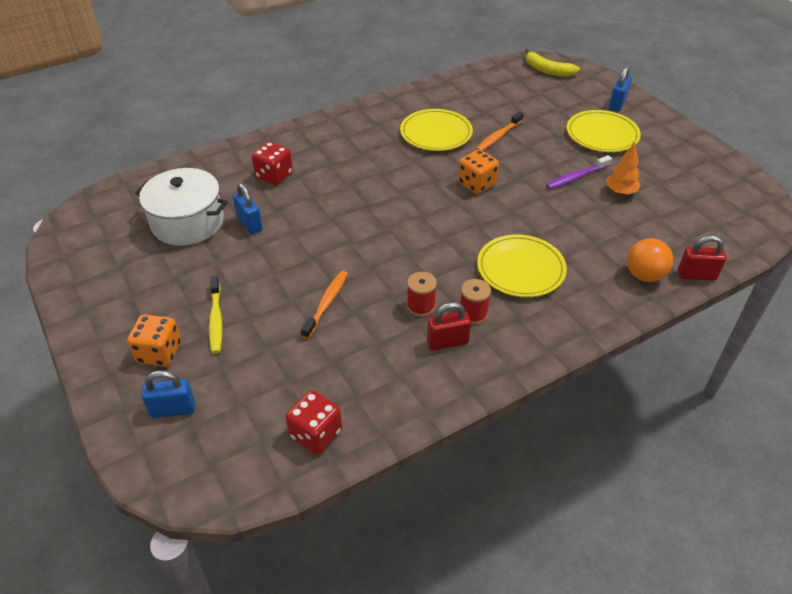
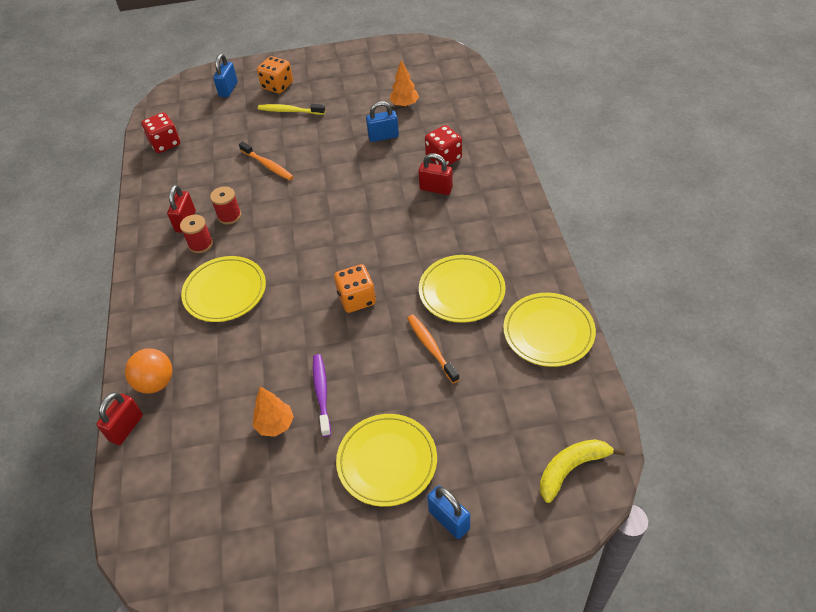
camera: 115 degrees right, 5 degrees up
white pot [135,168,228,246] -> orange tree [390,60,419,107]
none -> red padlock [418,153,453,195]
none -> yellow plate [503,293,596,367]

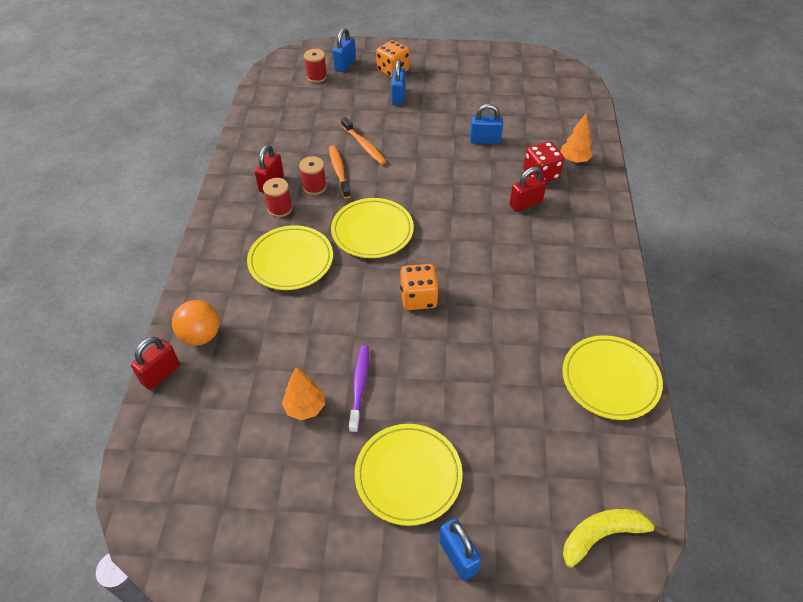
camera: 10 degrees right, 0 degrees up
red dice [141,112,180,153] -> none
yellow toothbrush [258,104,325,115] -> blue padlock [391,60,406,105]
orange tree [390,60,419,107] -> orange tree moved to [560,114,593,163]
orange toothbrush [407,315,460,383] -> orange toothbrush moved to [329,145,351,199]
red padlock [418,153,453,195] -> red padlock turned 60 degrees counterclockwise [509,167,547,212]
yellow plate [419,255,506,323] -> yellow plate moved to [331,198,414,258]
none -> red spool [304,49,327,83]

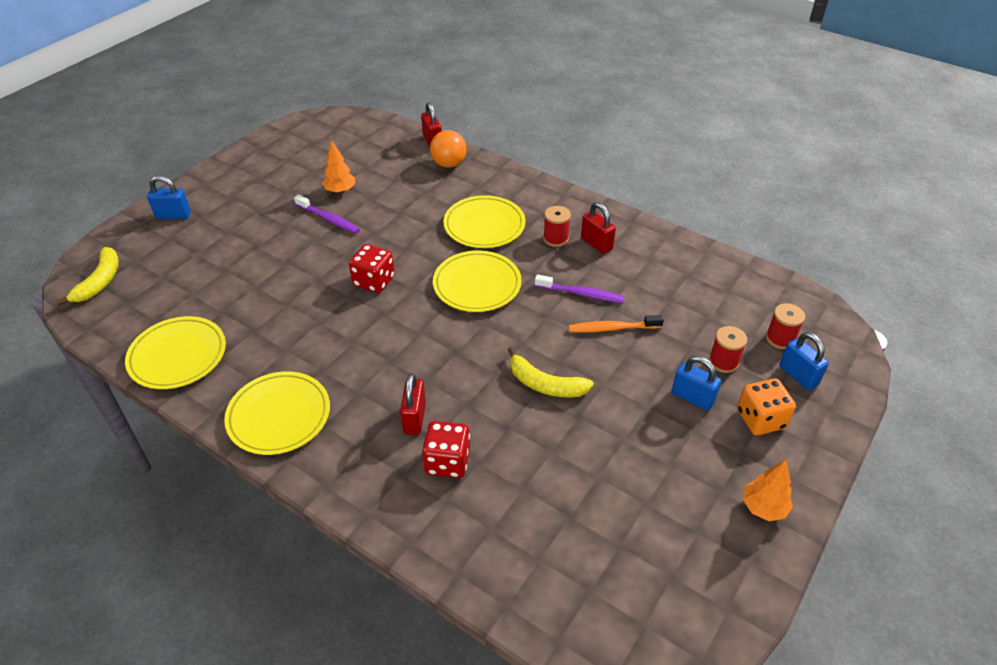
camera: 120 degrees right, 5 degrees down
red spool [299,156,327,195] -> red spool moved to [709,326,747,373]
orange toothbrush [329,145,351,199] -> purple toothbrush [535,274,624,303]
yellow plate [355,424,463,526] -> yellow plate moved to [224,371,330,455]
orange dice [400,264,439,310] -> red dice [349,244,395,293]
blue padlock [470,104,503,144] -> none
orange tree [560,114,593,163] -> orange tree moved to [743,460,793,521]
none -> yellow banana [508,347,594,398]

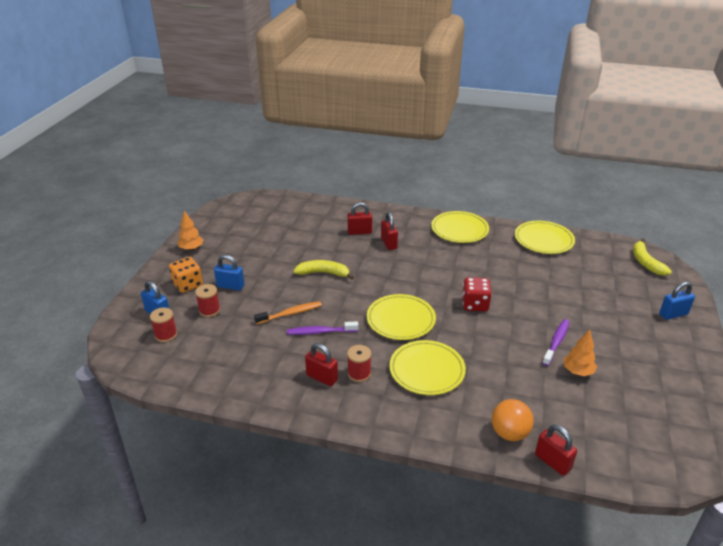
camera: 160 degrees right, 10 degrees down
purple toothbrush [294,194,360,234] -> purple toothbrush turned 105 degrees clockwise [543,319,570,366]
red dice [422,421,470,478] -> red padlock [347,202,372,235]

